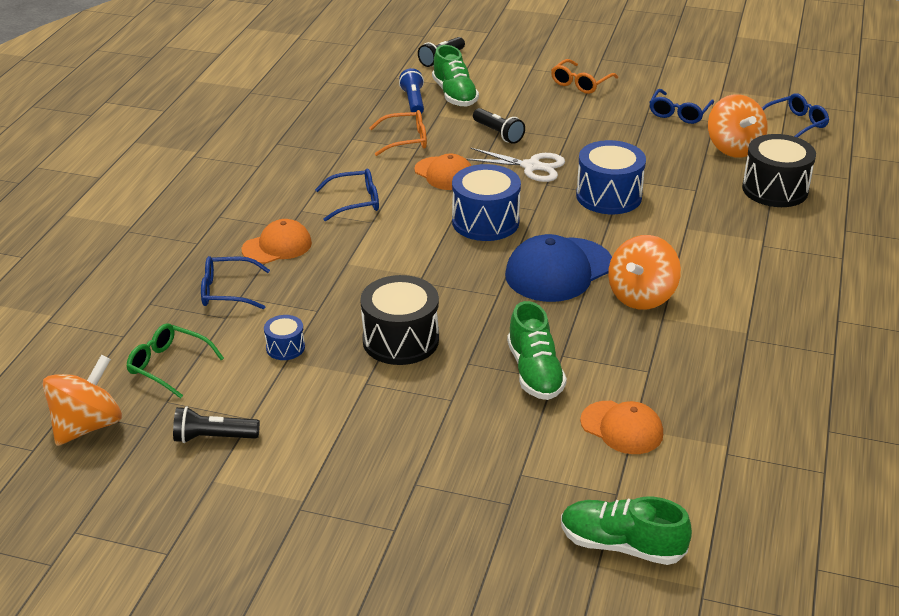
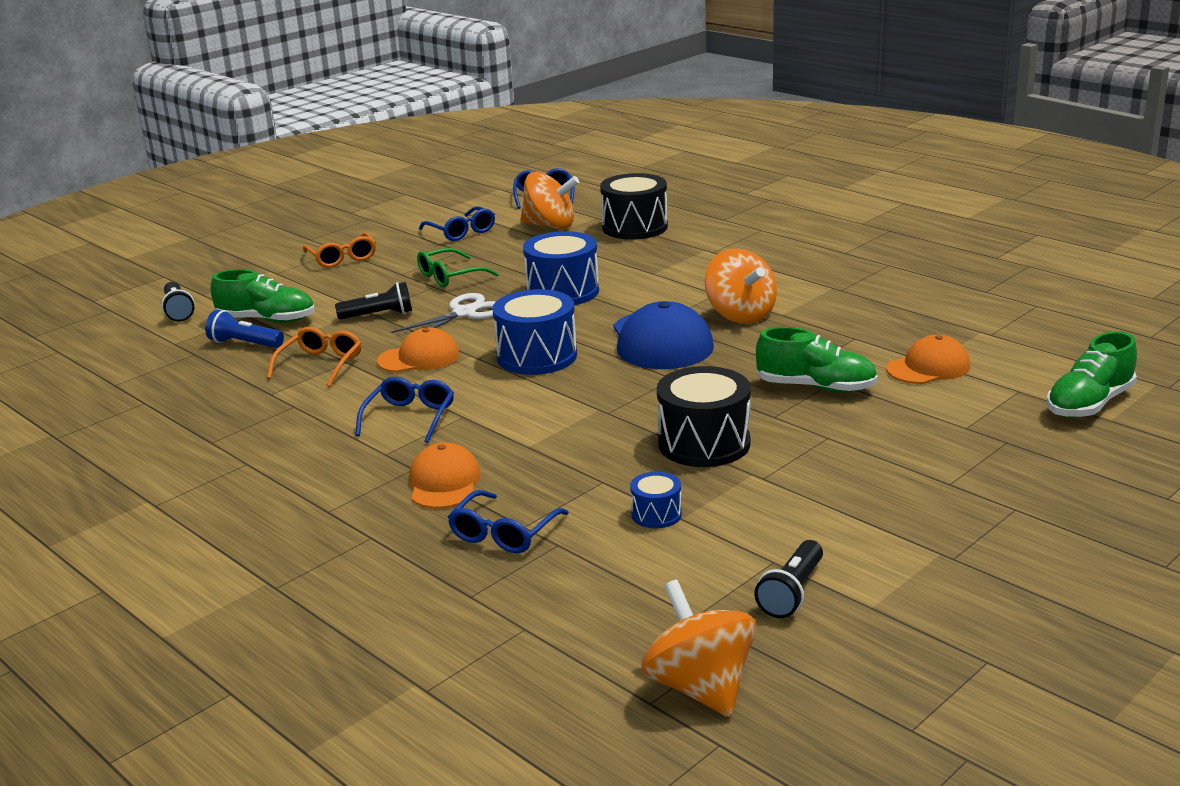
camera: 60 degrees left, 10 degrees down
green glasses [126,323,224,398] -> green glasses moved to [417,248,499,287]

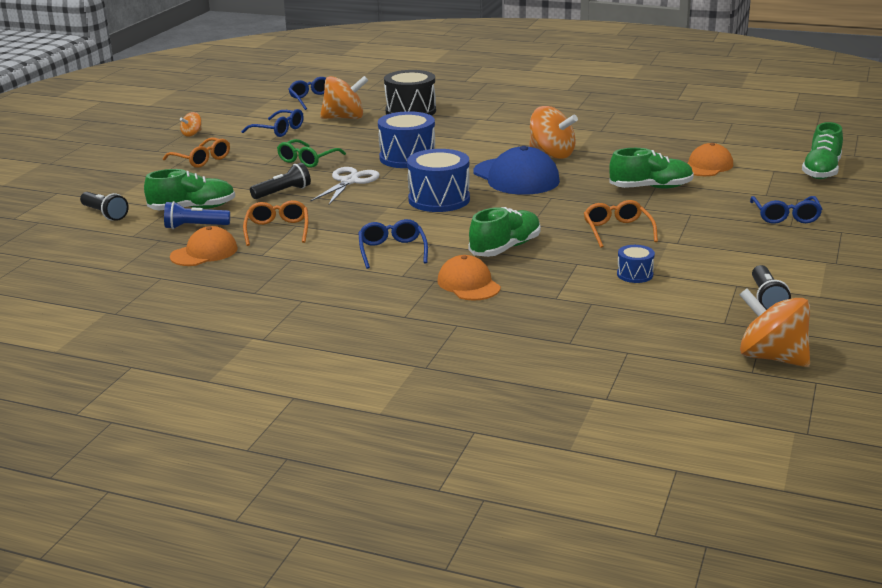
camera: 25 degrees left, 0 degrees up
orange cap [377,328,459,372] -> orange cap moved to [170,226,238,266]
blue glasses [448,490,569,553] -> blue glasses moved to [750,196,822,224]
black drum [657,366,751,467] -> orange glasses [584,200,658,248]
none -> orange spinning top [180,112,202,137]
none -> green shoe [469,207,541,257]

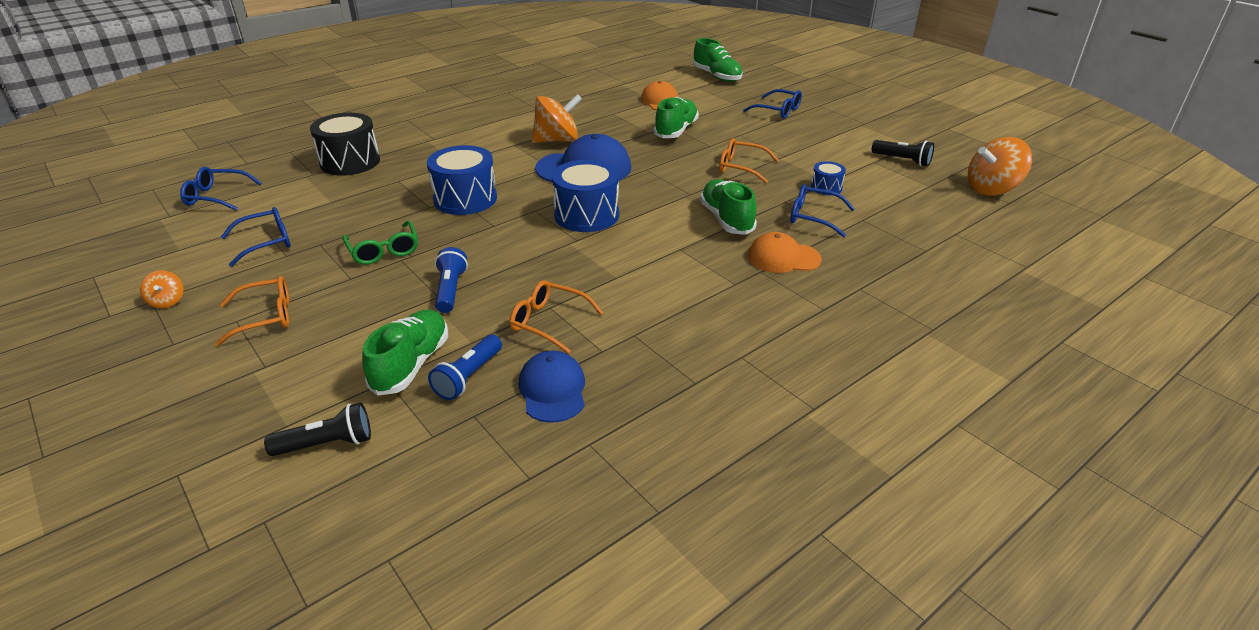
camera: 60 degrees left, 10 degrees up
orange cap [170,226,238,266] -> blue cap [518,351,585,423]
black flashlight [250,163,311,199] -> blue flashlight [435,247,468,313]
white scissors [310,167,380,205] -> none
orange spinning top [320,76,369,119] -> none
blue glasses [358,219,428,269] -> blue glasses moved to [790,184,855,237]

